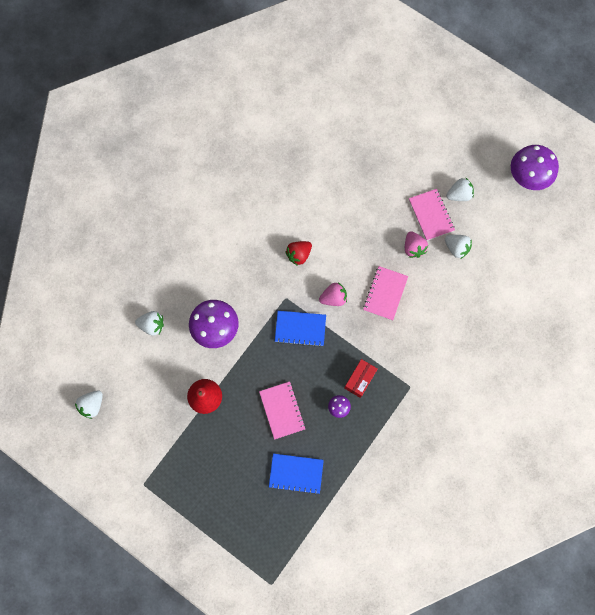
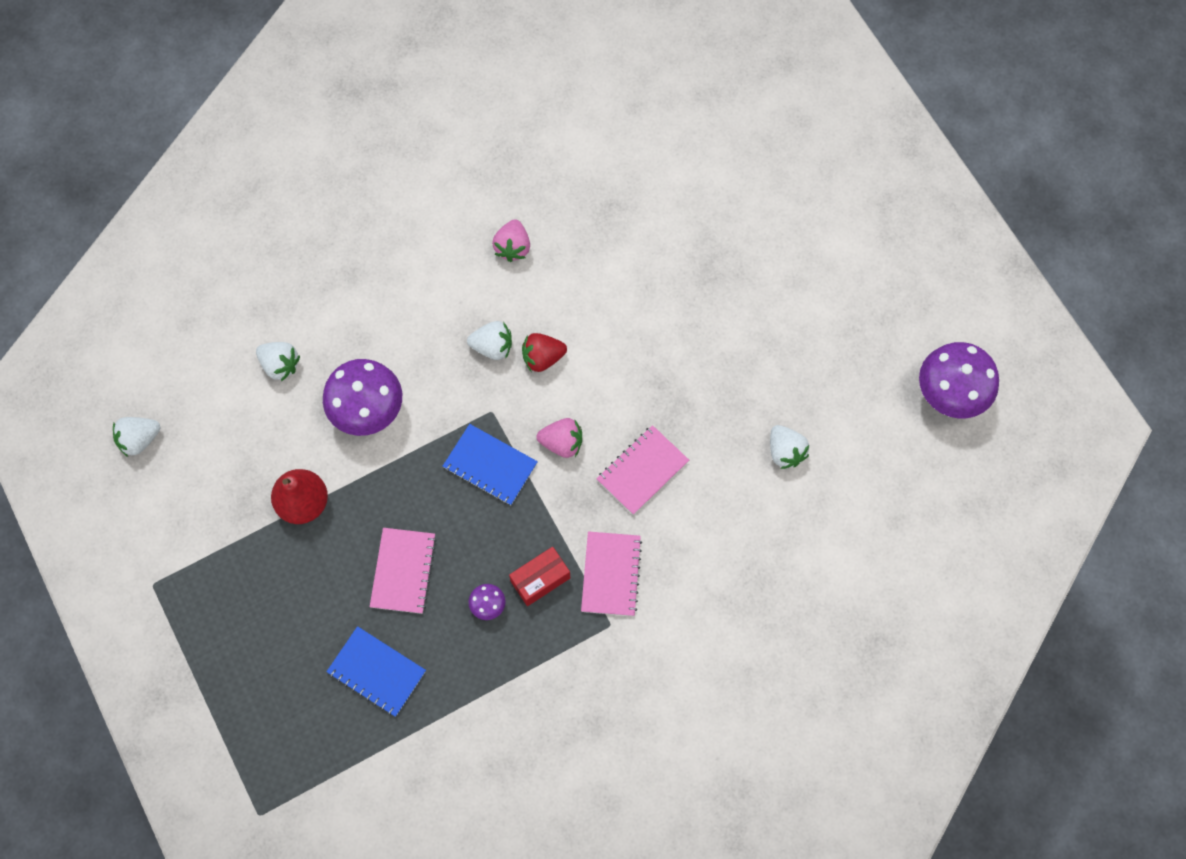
camera: 25 degrees right, 5 degrees down
pink strawberry [405,231,428,258] -> pink strawberry moved to [492,219,530,262]
pink notebook [409,189,455,241] -> pink notebook moved to [581,531,642,616]
white strawberry [446,178,474,201] -> white strawberry moved to [467,321,512,360]

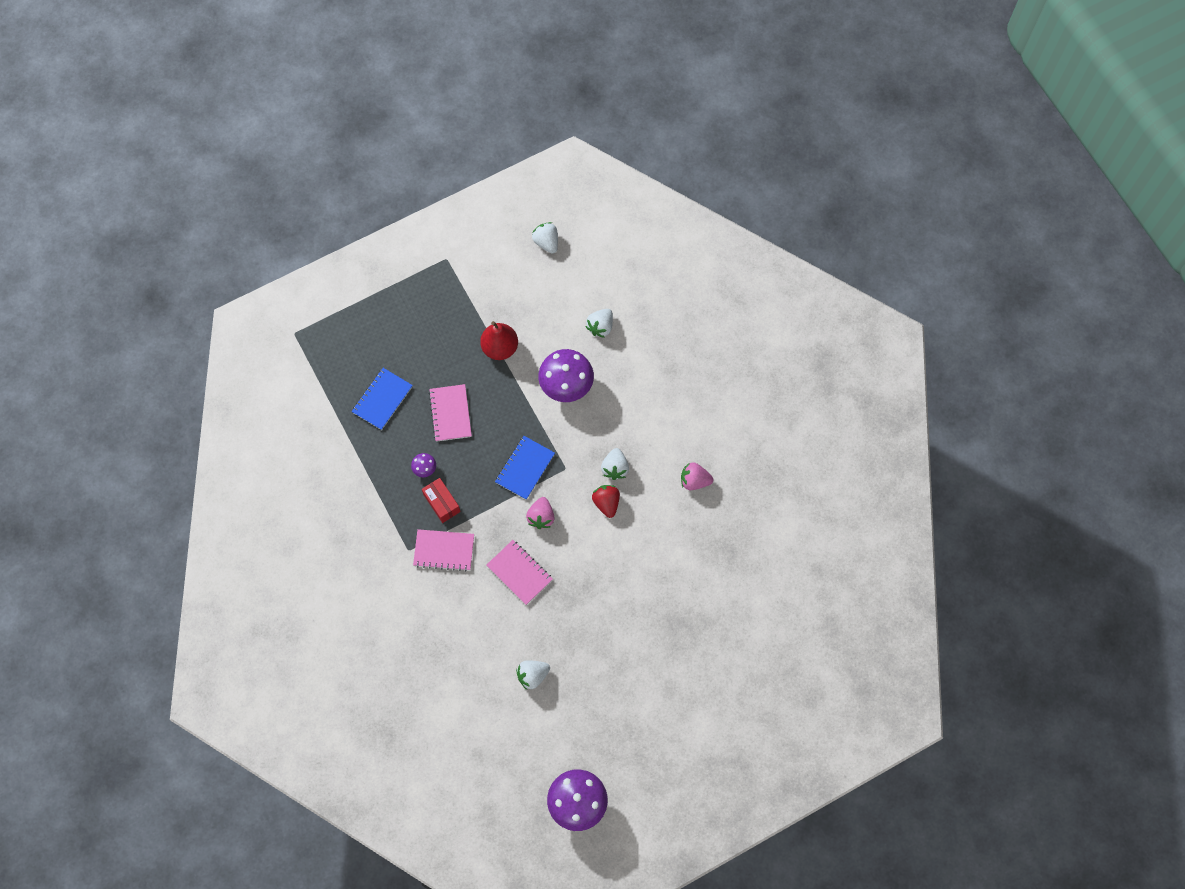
camera: 90 degrees right, 0 degrees up
pink notebook [370,528,437,614] -> pink notebook turned 75 degrees clockwise [429,384,472,442]

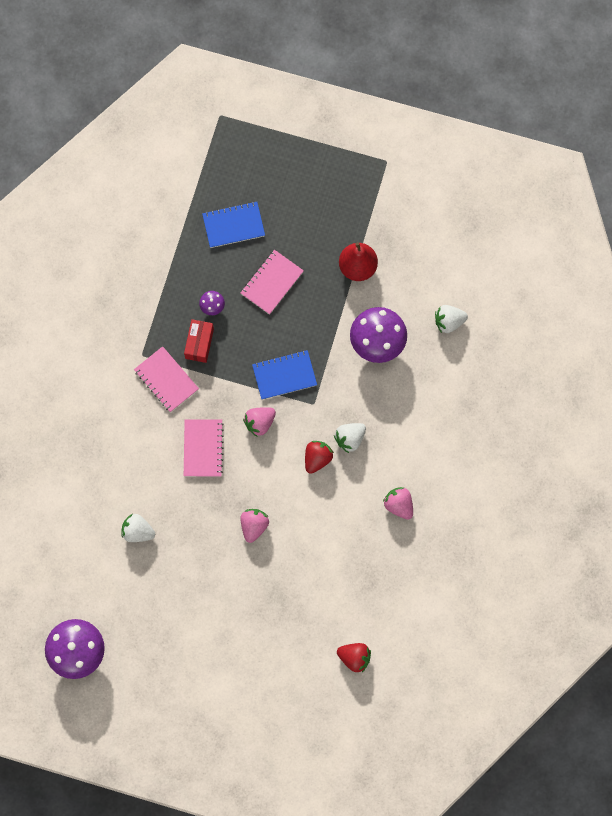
camera: 45 degrees right, 5 degrees up
white strawberry [532,222,558,253] -> none
none -> pink strawberry [240,509,269,543]
none -> red strawberry [337,643,371,672]

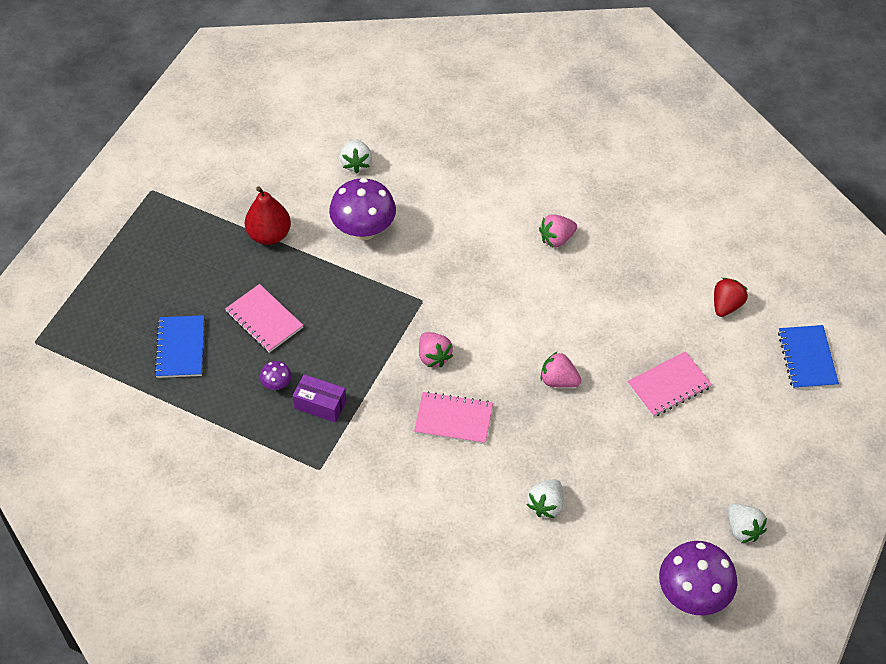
camera: 80 degrees left, 20 degrees down
pink notebook [134,346,199,412] -> pink notebook moved to [627,351,712,417]
red box [184,319,214,363] -> purple box [293,374,346,423]
blue notebook [252,350,317,400] -> blue notebook moved to [778,325,839,389]
red strawberry [305,441,334,474] -> none
white strawberry [334,423,366,453] -> white strawberry moved to [728,504,767,543]

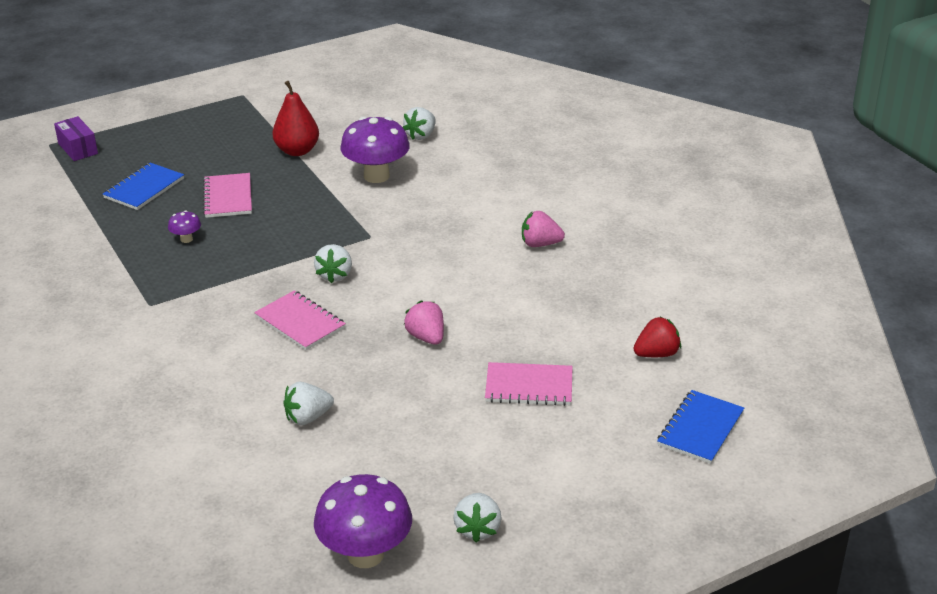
camera: 35 degrees right, 20 degrees down
purple box [293,374,346,423] -> purple box moved to [54,116,98,161]
pink strawberry [419,332,453,367] -> white strawberry [314,244,352,283]

